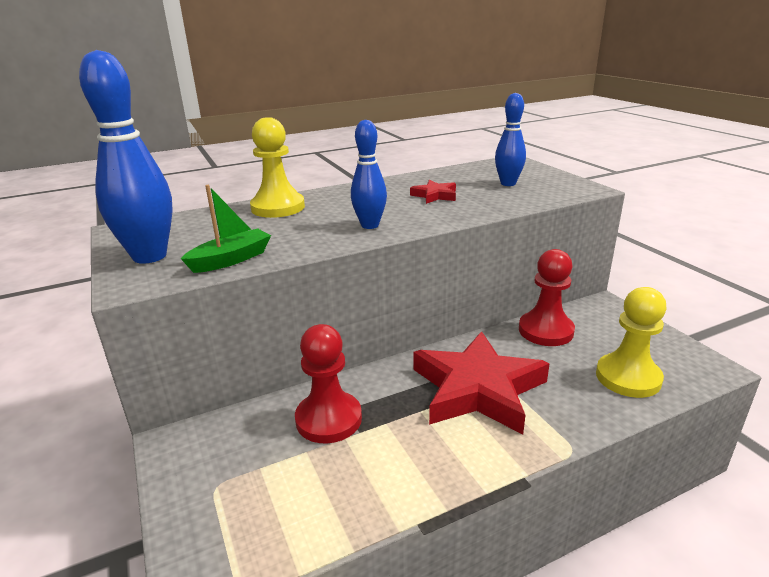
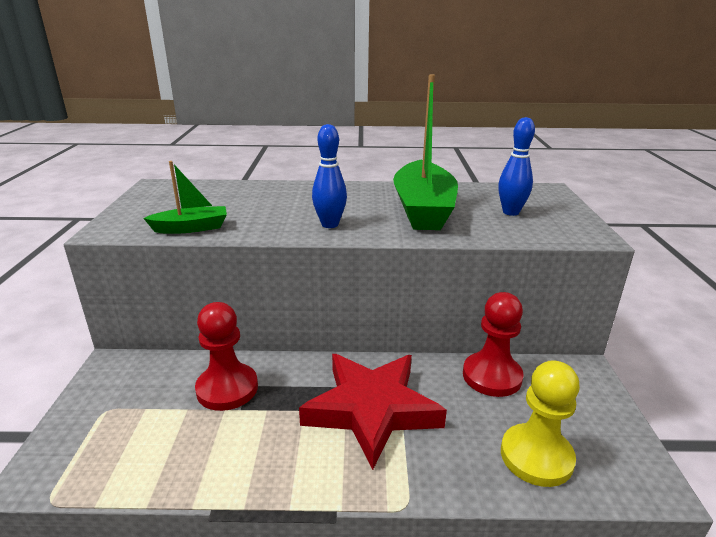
camera: 25 degrees right, 0 degrees up
blue bowling pin [79,50,173,264] -> none
yellow pawn [250,117,305,218] -> none
red star [410,180,456,204] -> green boat [393,74,458,230]

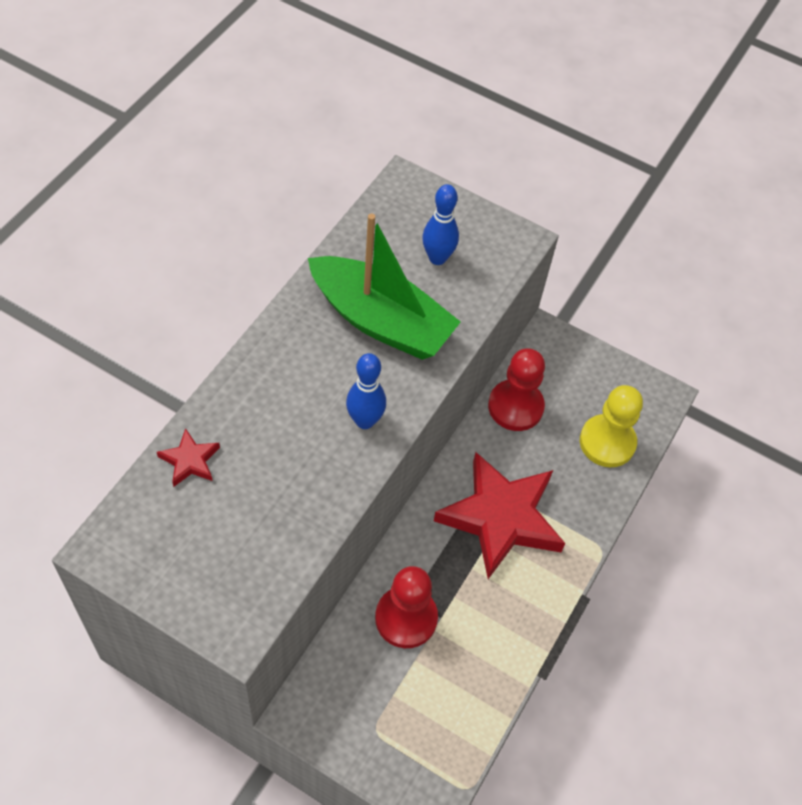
camera: 65 degrees left, 30 degrees up
green boat [143,161,227,234] -> none
none -> red star [157,428,220,487]

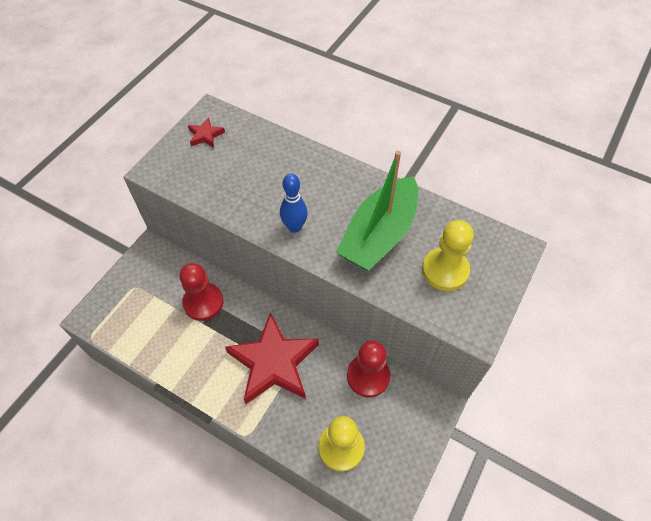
camera: 95 degrees right, 0 degrees up
red star [157,428,220,487] -> red star moved to [188,117,225,148]
blue bowling pin [422,184,459,265] -> yellow pawn [422,220,474,291]

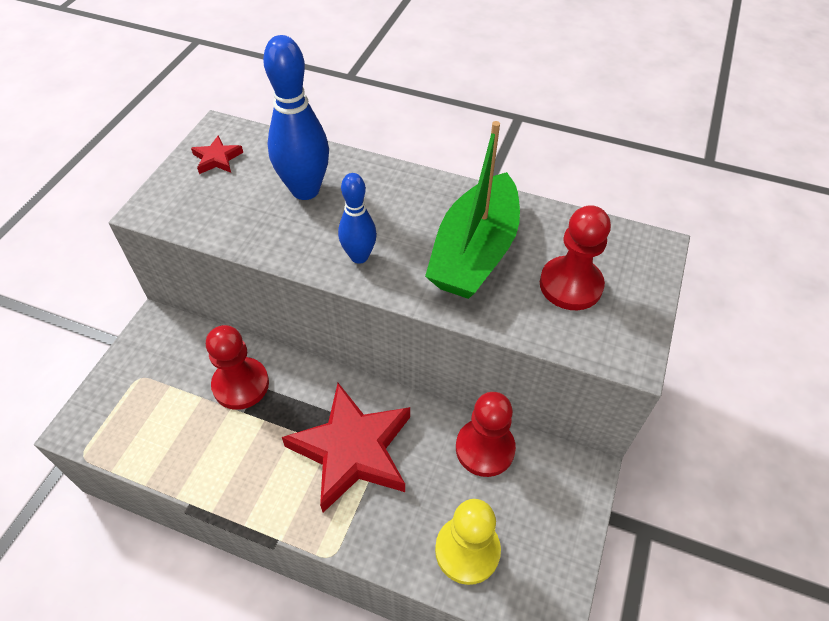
camera: 10 degrees left, 5 degrees down
yellow pawn [422,220,474,291] -> red pawn [540,205,611,310]
none -> blue bowling pin [263,35,329,200]

